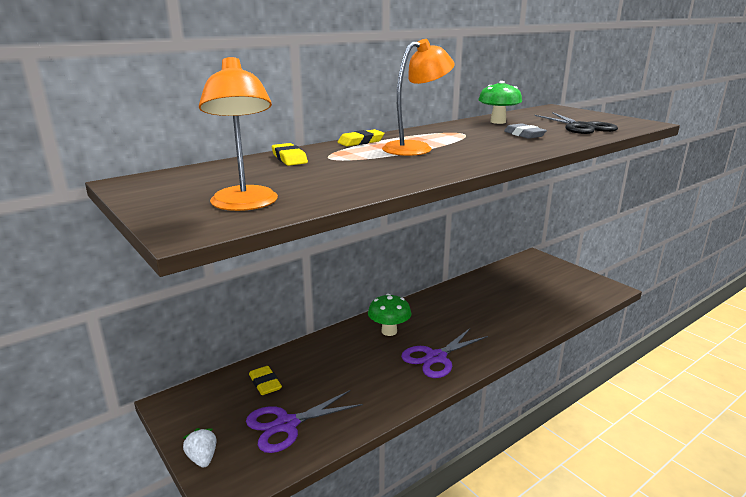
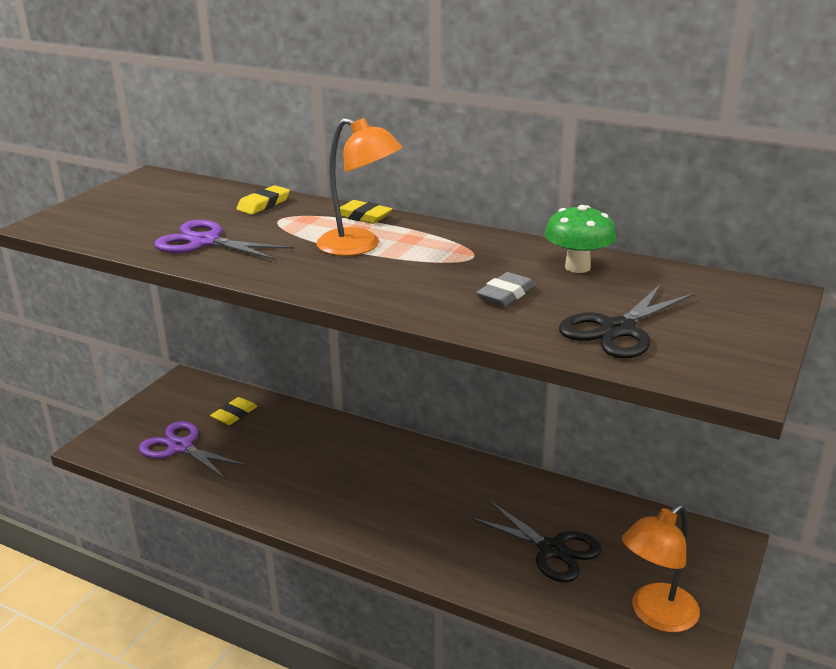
camera: 65 degrees right, 5 degrees up
white strawberry [183,428,217,468] -> none
orange lamp [199,57,278,211] -> orange lamp moved to [622,504,700,633]
green mushroom [368,294,412,336] -> none
purple scissors [401,328,488,378] -> purple scissors moved to [154,220,294,260]
none -> black scissors [470,500,602,582]

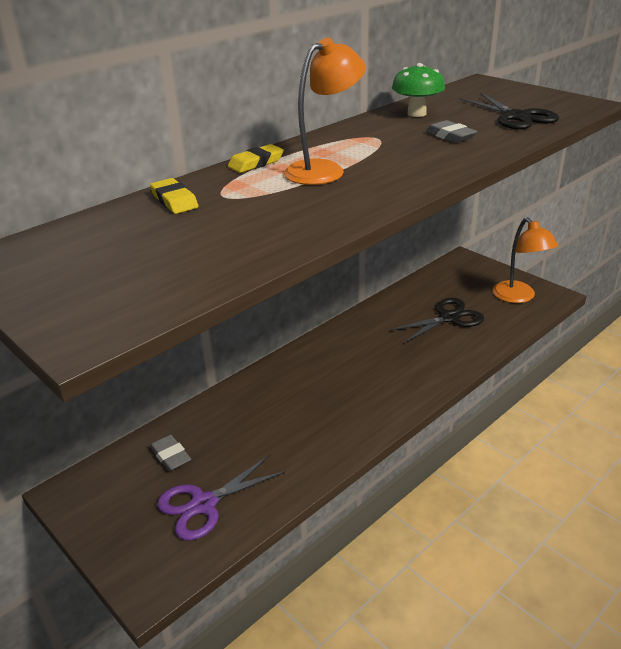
camera: 70 degrees left, 5 degrees up
purple scissors [154,220,294,260] -> none
yellow eraser [210,397,257,425] -> grey eraser [150,435,191,471]

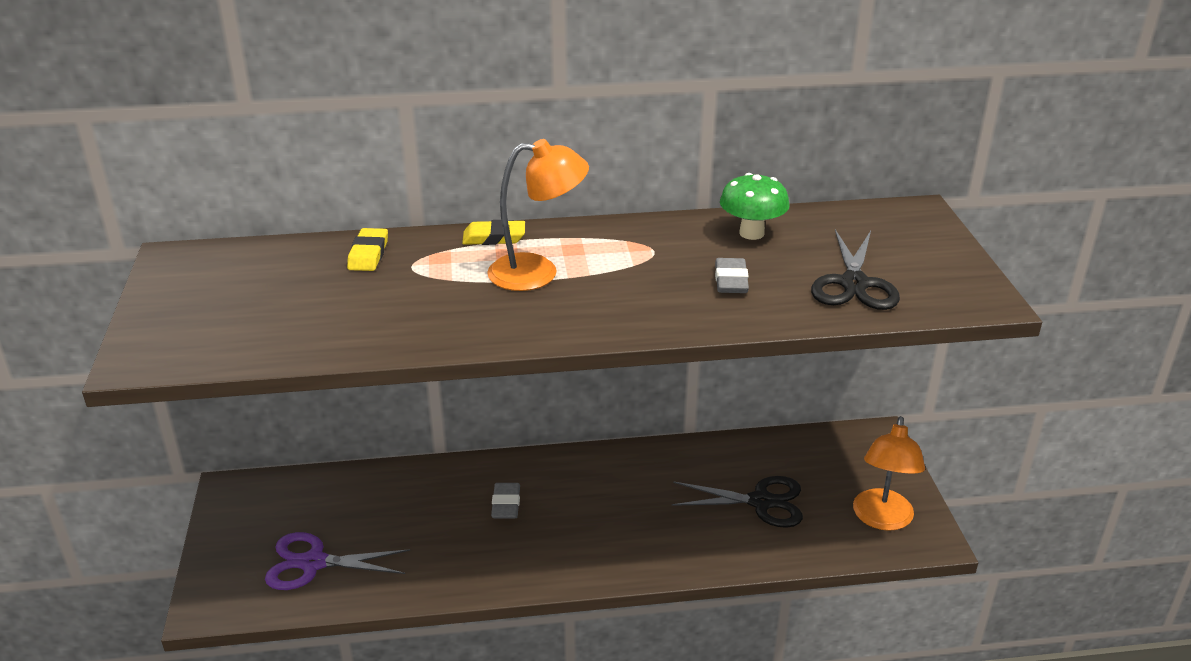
camera: 35 degrees right, 0 degrees up
grey eraser [150,435,191,471] -> grey eraser moved to [491,483,520,518]

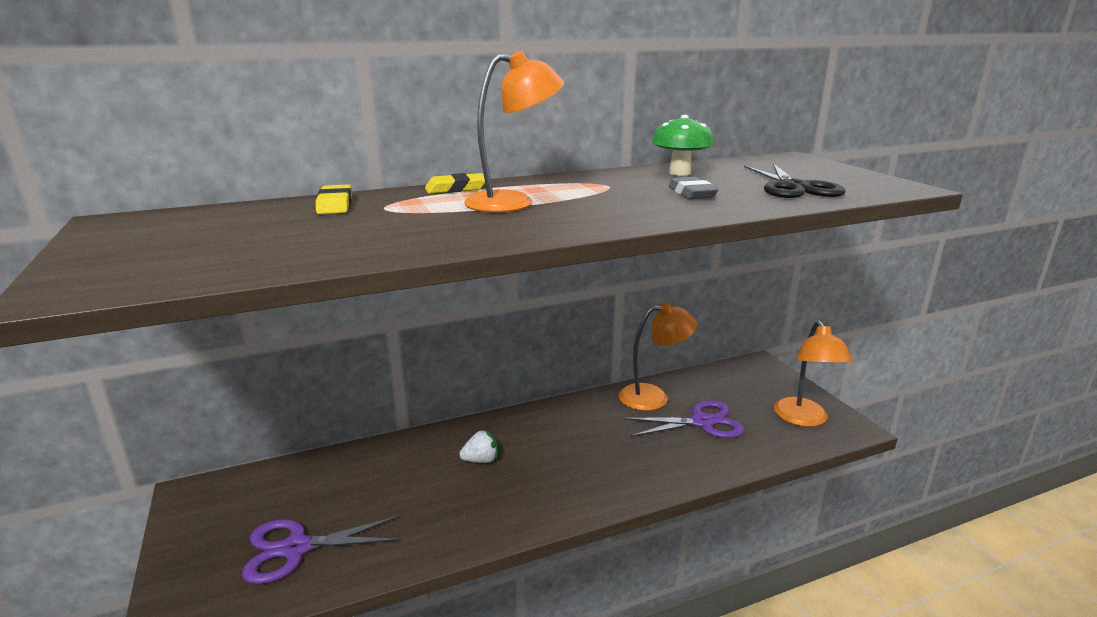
camera: 15 degrees left, 10 degrees down
grey eraser [491,483,520,518] -> white strawberry [459,429,498,463]
black scissors [672,476,803,528] -> purple scissors [623,400,744,438]
none -> orange lamp [619,302,698,411]

